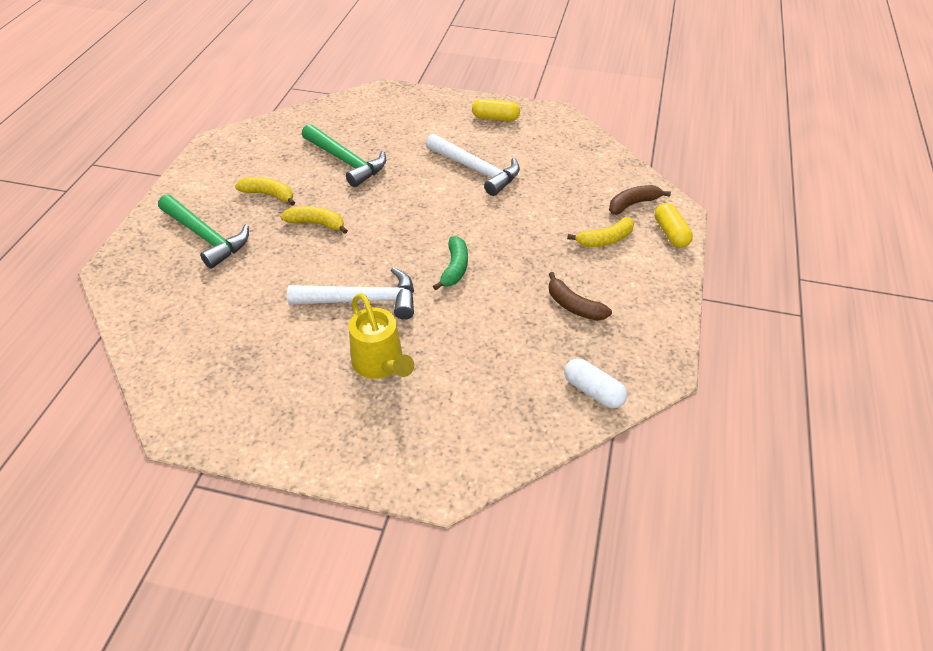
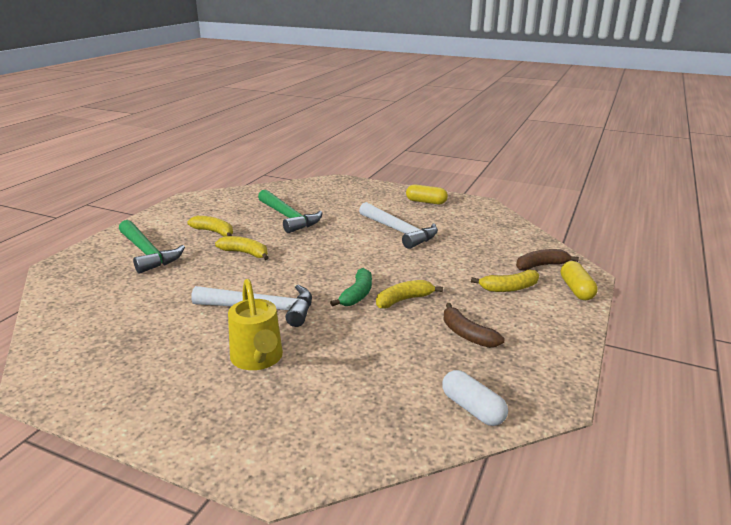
camera: 10 degrees right, 20 degrees down
none -> yellow banana [376,280,443,309]

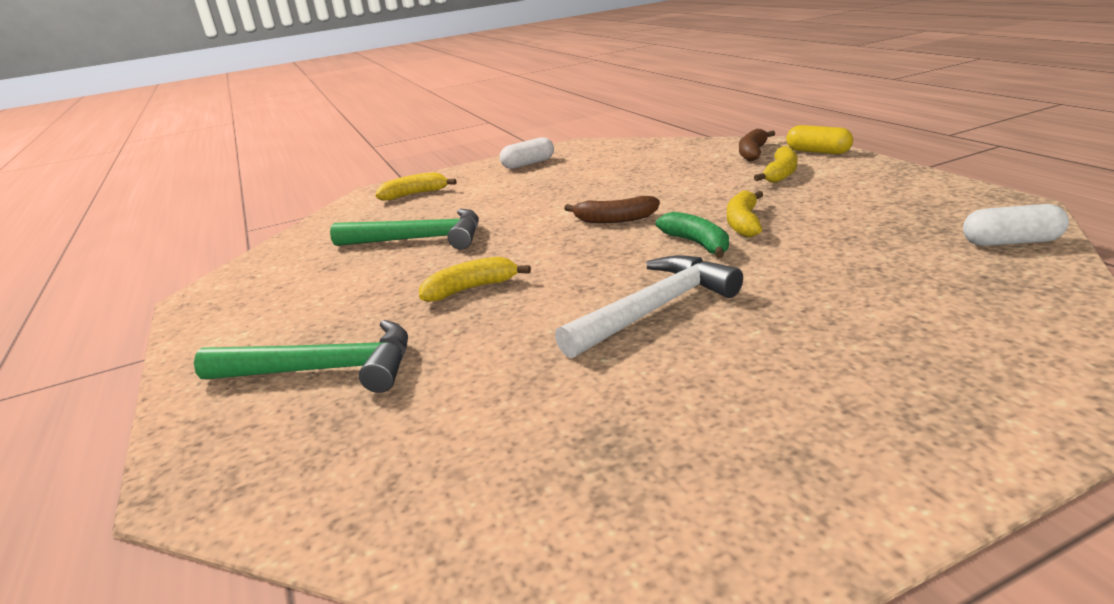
camera: 45 degrees left, 0 degrees up
yellow banana [187,216,233,237] -> yellow banana moved to [376,172,457,201]
yellow watering can [228,279,283,370] -> none
white hammer [359,202,438,249] -> none
yellow capsule [406,184,448,204] -> white capsule [500,137,554,169]
brown banana [444,303,504,348] -> brown banana moved to [564,196,660,223]

